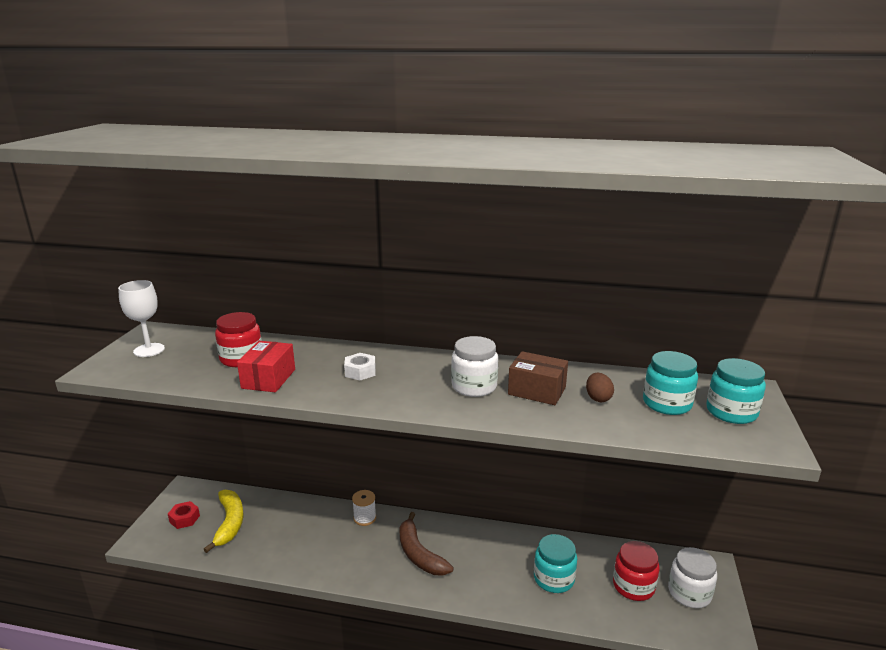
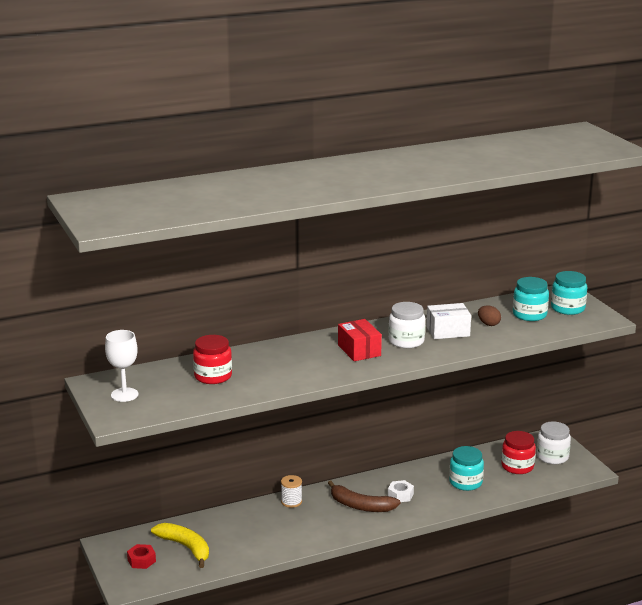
camera: 35 degrees left, 0 degrees up
red box [237,341,295,392] -> red box moved to [338,319,382,361]
white nut [344,353,376,380] -> white nut moved to [388,480,414,502]
brown box [508,351,568,405] -> white box [427,303,471,339]

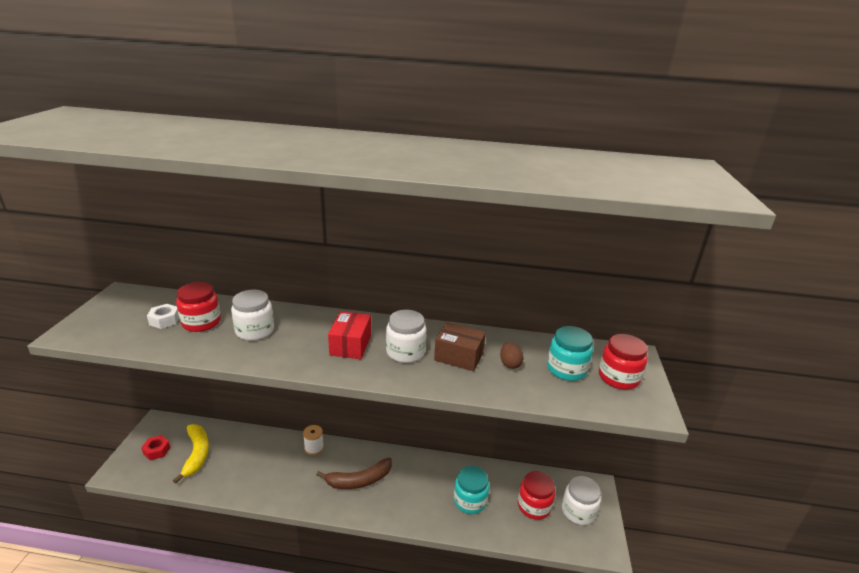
camera: 30 degrees right, 5 degrees up
white goblet [105,330,139,402] -> none
brown banana [328,481,400,512] -> brown banana turned 75 degrees counterclockwise [316,458,392,489]
white nut [388,480,414,502] -> white nut moved to [147,304,179,329]
white box [427,303,471,339] -> brown box [434,322,486,371]
turquoise jar [551,271,587,315] -> red jar [599,334,648,390]
none -> white jar [231,290,274,341]

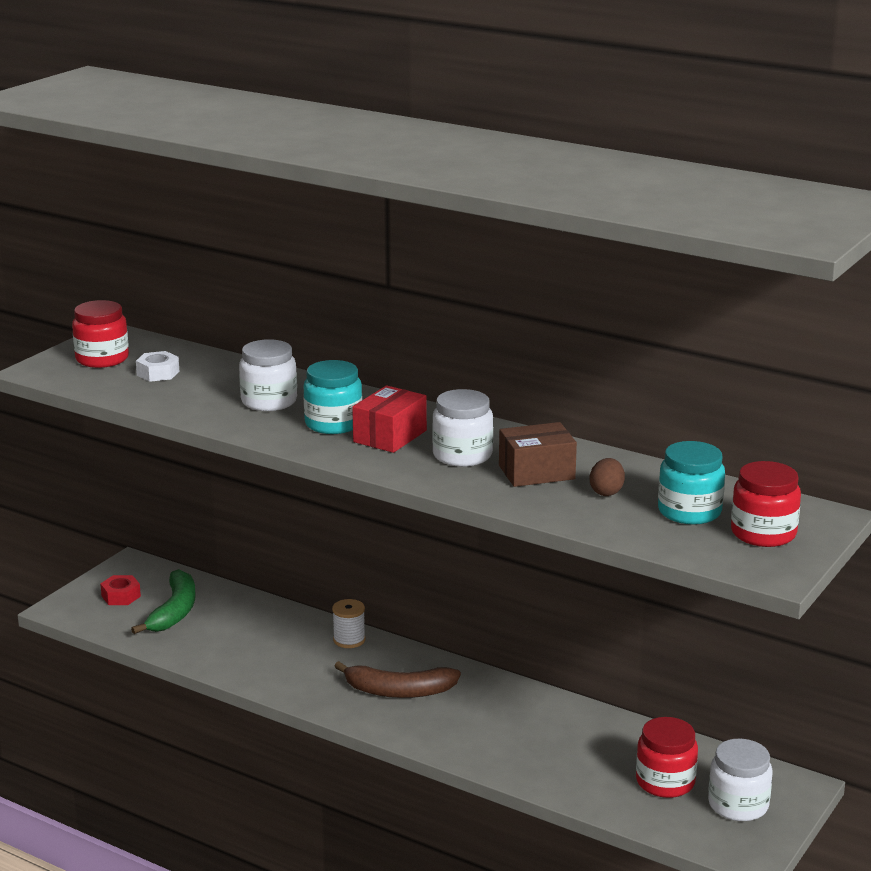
camera: 25 degrees right, 5 degrees down
yellow banana [173,424,209,484] -> green banana [131,569,196,634]
red jar [176,282,221,332] -> red jar moved to [72,300,129,368]
brown box [434,322,486,371] -> brown box turned 60 degrees counterclockwise [499,422,577,487]
turquoise jar [454,466,490,514] -> turquoise jar moved to [304,360,362,434]

